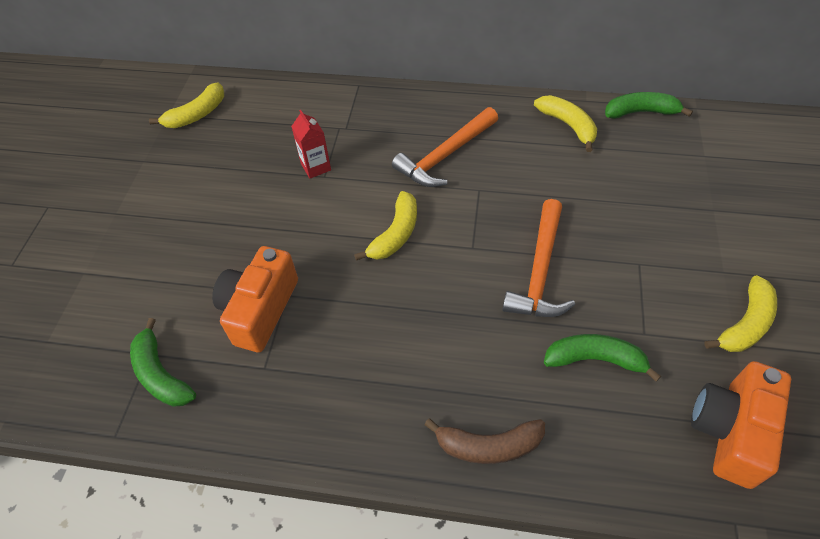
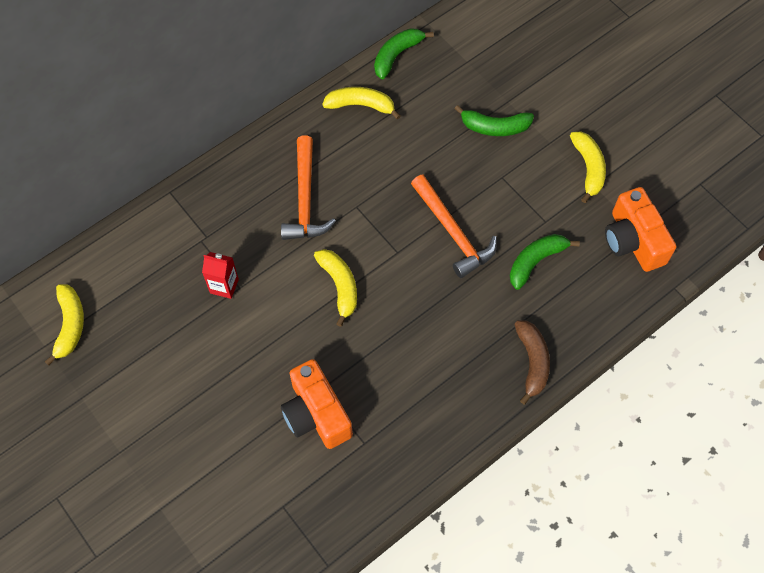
camera: 50 degrees left, 10 degrees up
green banana [130,318,196,407] -> green banana moved to [455,105,534,136]
brown banana [424,418,545,464] -> brown banana turned 45 degrees counterclockwise [514,320,550,405]

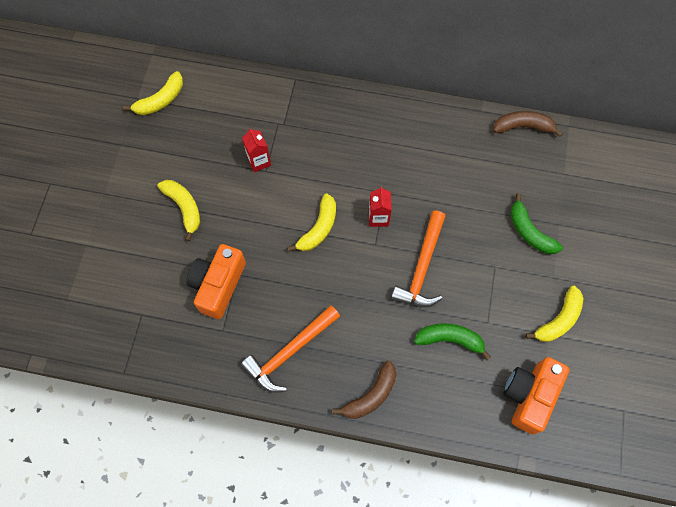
camera: 50 degrees right, 5 degrees up
orange hammer [281,135,336,240] -> orange hammer moved to [241,305,340,393]
yellow banana [322,87,401,120] -> yellow banana moved to [157,180,200,241]
green banana [374,28,434,79] -> brown banana [493,111,563,137]
none -> red carton [369,186,392,227]

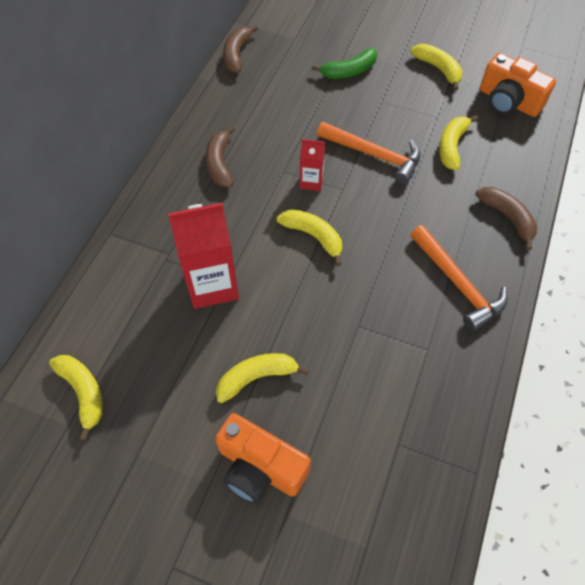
camera: 80 degrees left, 10 degrees down
orange camera [186,244,246,319] -> orange camera moved to [215,413,311,504]
red carton [242,128,271,172] -> red carton [168,203,239,309], size x1.94
green banana [414,323,491,360] -> yellow banana [439,115,478,170]
none -> brown banana [205,126,235,187]

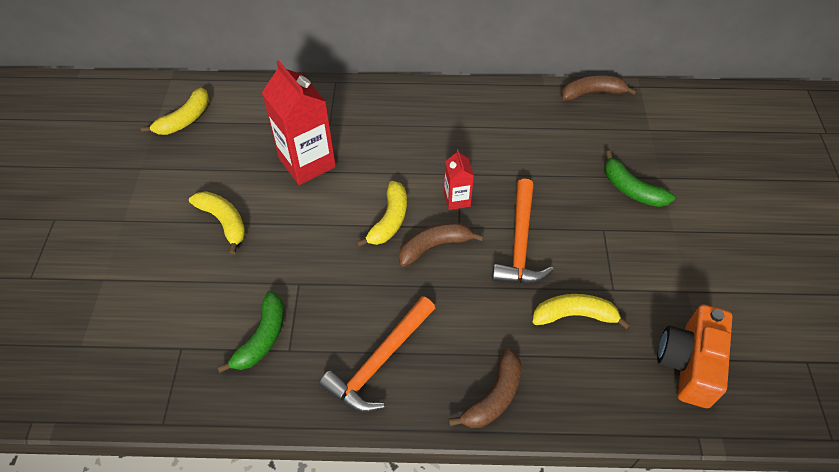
camera: 70 degrees right, 5 degrees down
brown banana [205,126,235,187] -> brown banana moved to [399,223,484,267]
orange camera [215,413,311,504] -> none
yellow banana [410,44,462,90] -> none
none -> green banana [217,291,284,373]

